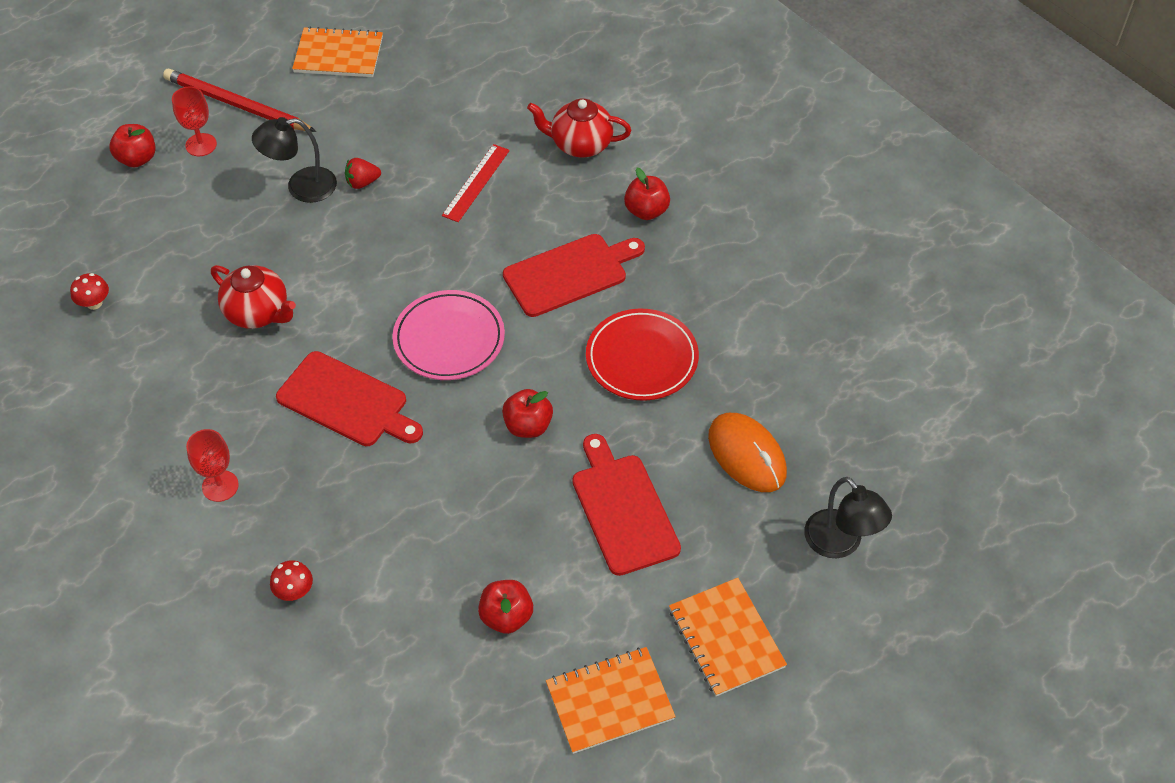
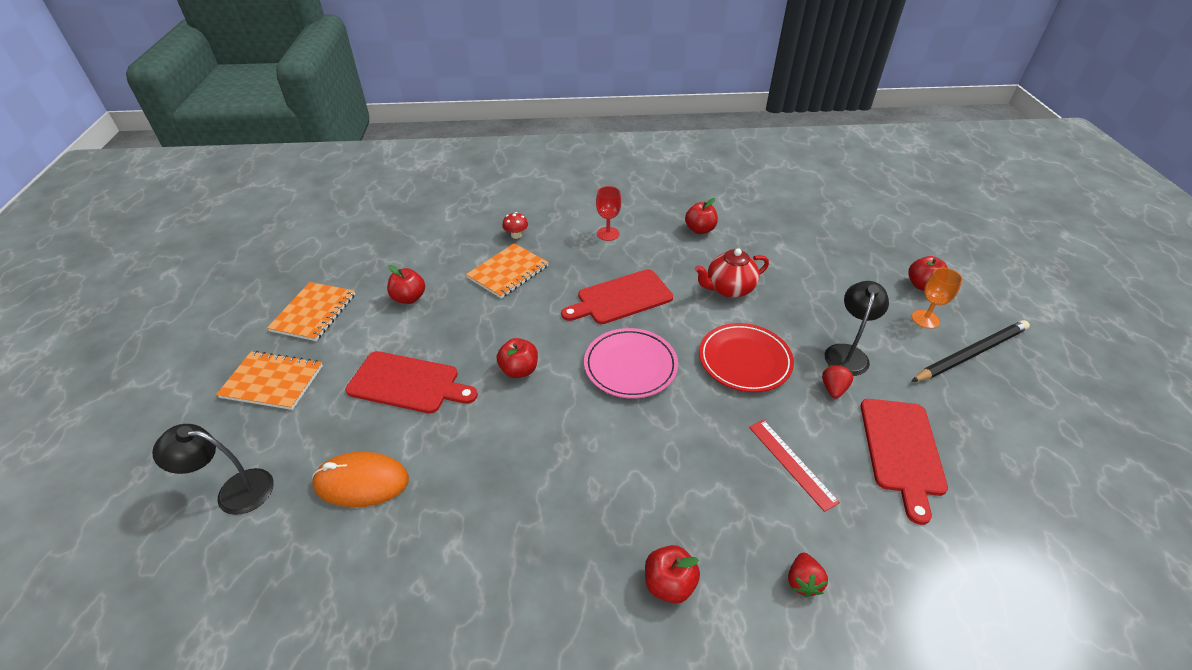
camera: 125 degrees right, 10 degrees down
red mushroom [70,273,109,310] -> none
red pencil [163,69,317,132] -> black pencil [911,320,1030,382]
red goblet [172,86,217,156] -> orange goblet [912,268,963,329]
orange notebook [292,26,383,77] -> orange notebook moved to [466,243,549,298]
red cutting board [503,234,645,317] -> red cutting board moved to [861,399,948,525]
red teapot [527,99,631,158] -> red strawberry [788,553,828,597]
red plate [586,309,699,401] -> red plate moved to [699,323,794,392]
none -> red apple [685,198,718,234]

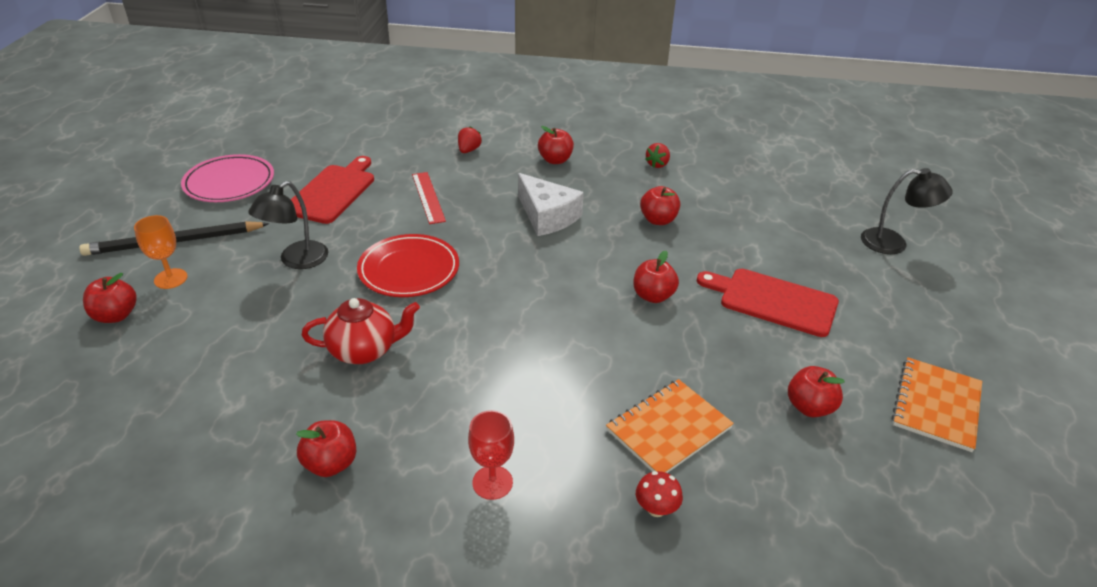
camera: 170 degrees left, 5 degrees down
orange notebook [216,351,323,410] -> none
orange mouse [312,452,409,507] -> none
red cutting board [561,269,673,324] -> none
pink plate [584,328,678,399] -> pink plate moved to [181,154,274,202]
red strawberry [822,365,853,399] -> red strawberry moved to [645,143,670,168]
none -> white cheese [518,173,584,236]
none -> red apple [640,186,680,225]

